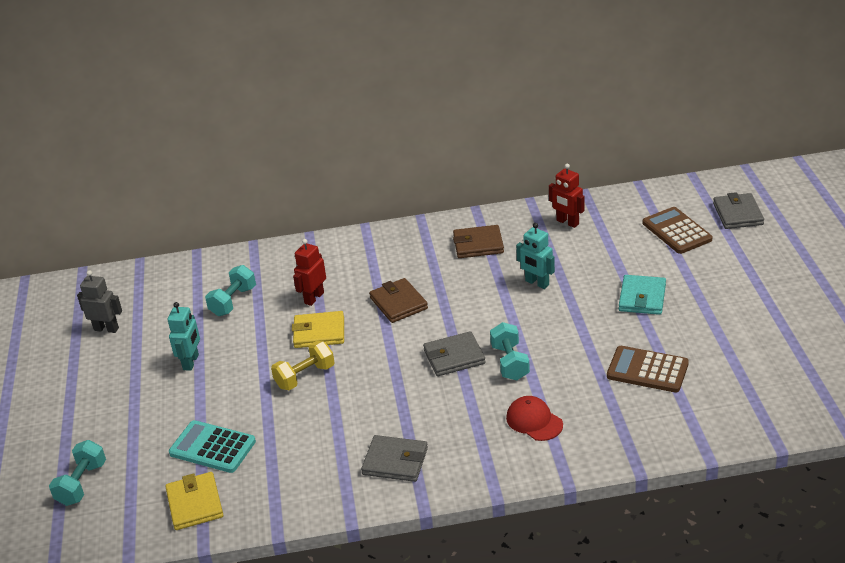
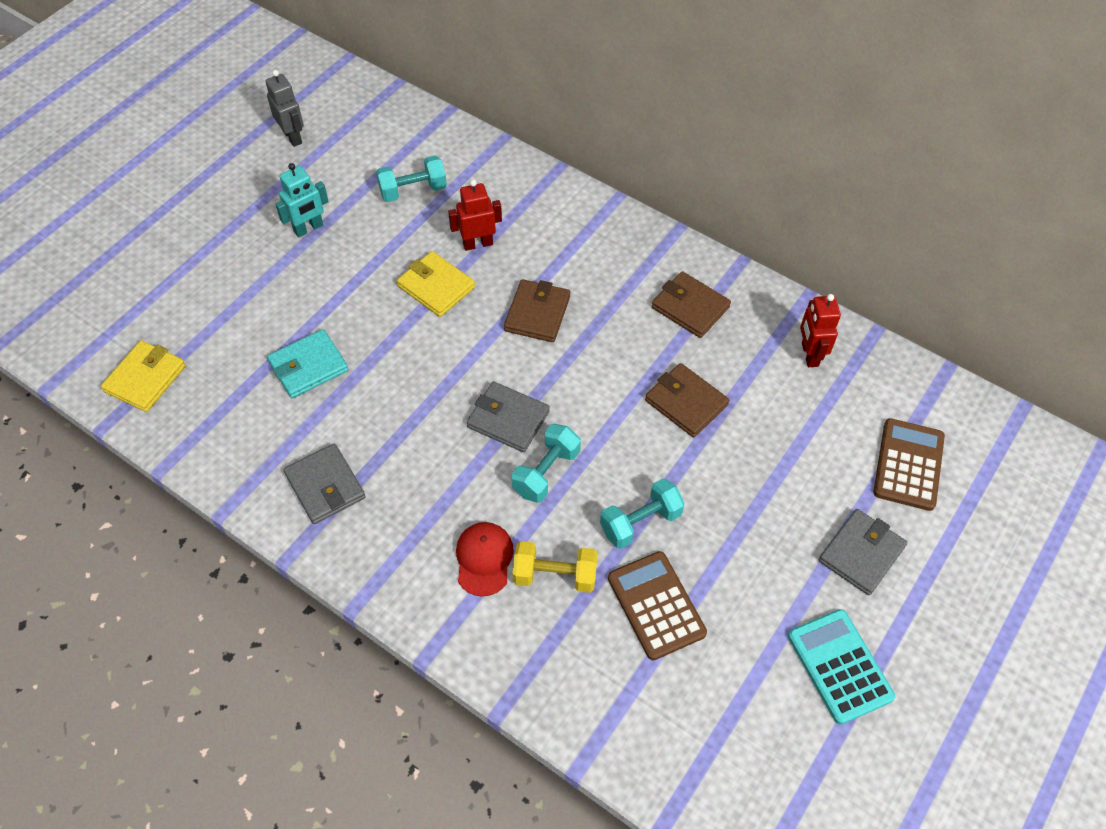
camera: 40 degrees right, 20 degrees up
turquoise dumbbell [49,440,106,506] -> turquoise dumbbell moved to [600,478,685,549]
turquoise calculator [169,420,256,473] -> turquoise calculator moved to [788,609,895,725]
yellow dumbbell [271,341,335,390] -> yellow dumbbell moved to [512,541,598,593]
turquoise robot [516,223,555,289] -> brown wallet [645,363,729,438]
turquoise wallet [619,275,666,315] -> turquoise wallet moved to [267,329,349,398]
grey wallet [713,192,764,229] -> grey wallet moved to [819,509,907,595]

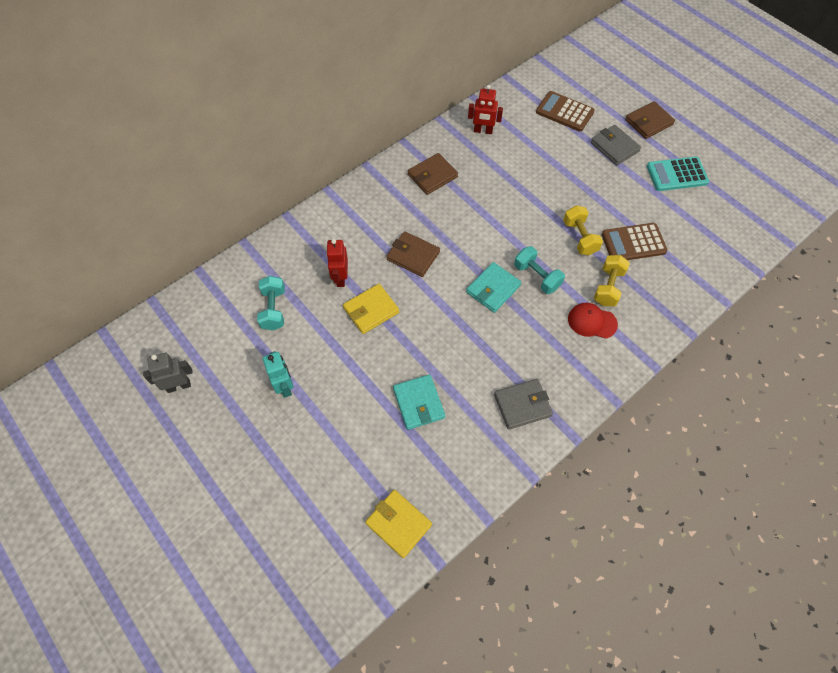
camera: 75 degrees left, 5 degrees up
grey wallet [467,382,550,452] -> turquoise wallet [466,262,521,313]
turquoise dumbbell [600,478,685,549] -> yellow dumbbell [563,206,603,255]
brown wallet [645,363,729,438] -> brown wallet moved to [625,101,675,139]

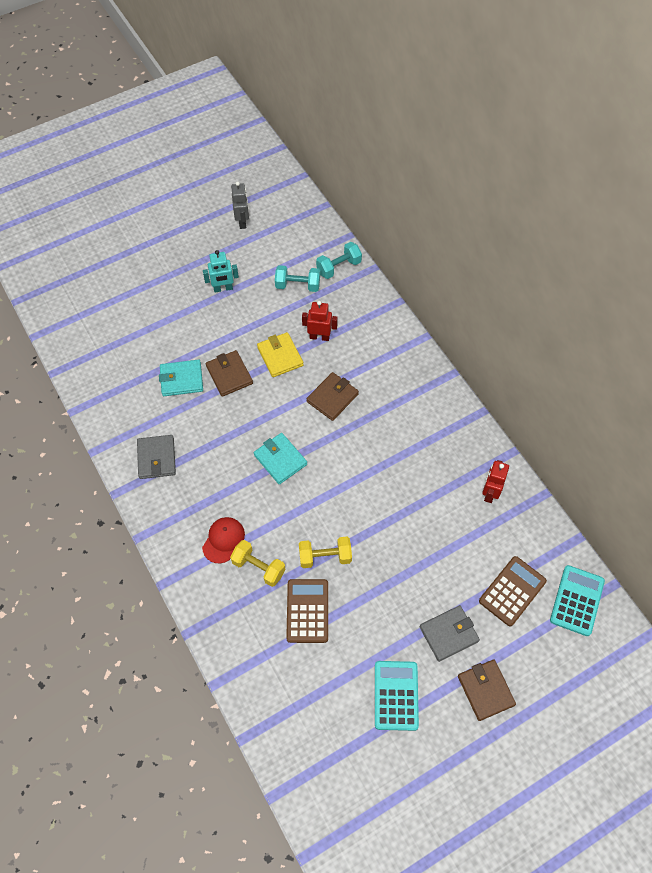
camera: 100 degrees right, 0 degrees up
yellow wallet [365,490,432,558] -> none
brown wallet [408,153,458,195] -> brown wallet moved to [206,350,253,397]
turquoise dumbbell [514,246,565,294] -> turquoise dumbbell moved to [316,242,362,279]
none -> turquoise calculator [550,565,605,636]

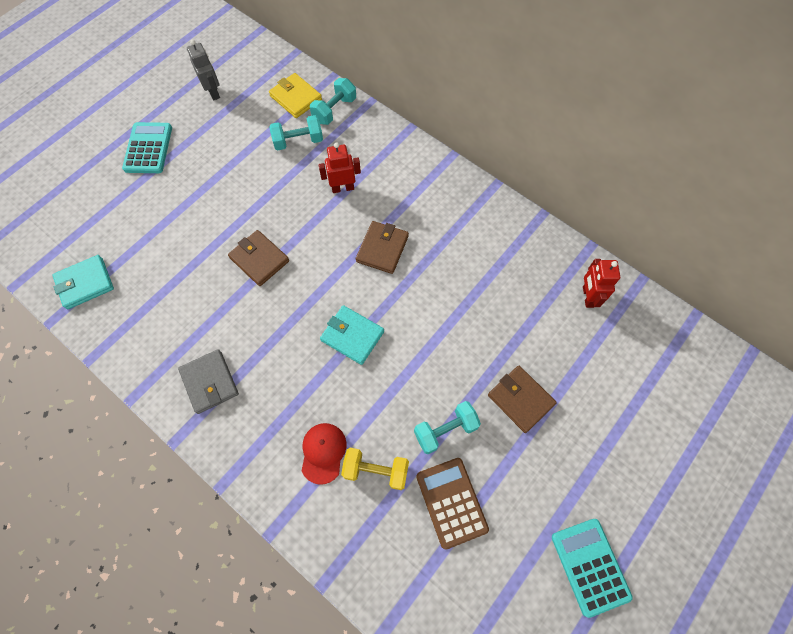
camera: 20 degrees left, 5 degrees up
turquoise wallet [159,360,203,396] -> turquoise wallet moved to [52,255,114,309]
turquoise robot [203,250,239,293] -> none
yellow wallet [257,332,304,377] -> yellow wallet moved to [269,73,322,118]
yellow dumbbell [299,537,352,568] -> turquoise dumbbell [414,401,481,454]
grey wallet [420,605,480,662] -> none
brown wallet [458,660,516,721] -> brown wallet moved to [488,366,557,433]
brown calculator [479,556,547,627] -> none
turquoise calculator [550,565,605,636] -> turquoise calculator moved to [122,122,172,173]

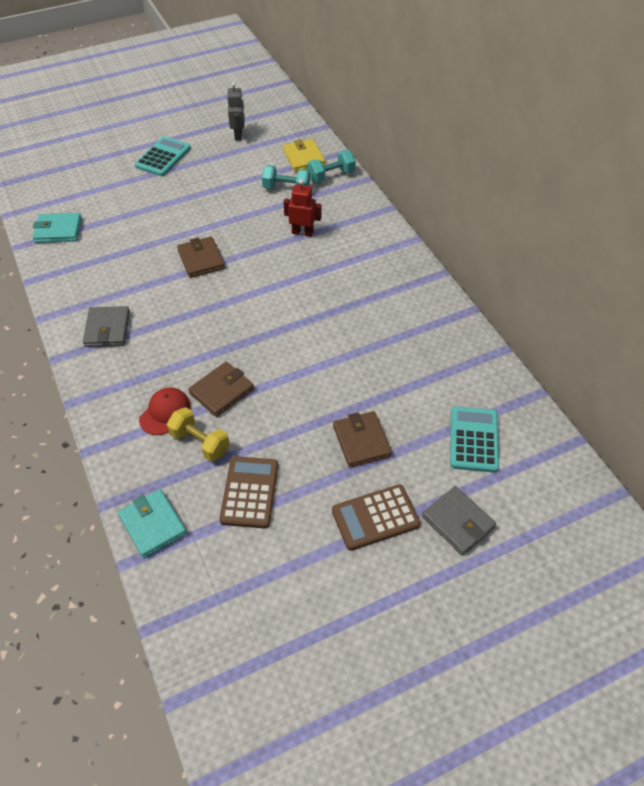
camera: 25 degrees right, 15 degrees down
turquoise wallet [320,305,384,365] -> turquoise wallet moved to [118,489,187,558]
brown wallet [356,221,409,274] -> brown wallet moved to [188,362,254,417]
turquoise dumbbell [414,401,481,454] -> none
turquoise calculator [552,519,633,618] -> turquoise calculator moved to [450,406,499,473]
red robot [583,259,620,308] -> none
none -> brown calculator [332,484,421,551]
none -> grey wallet [422,486,496,555]

